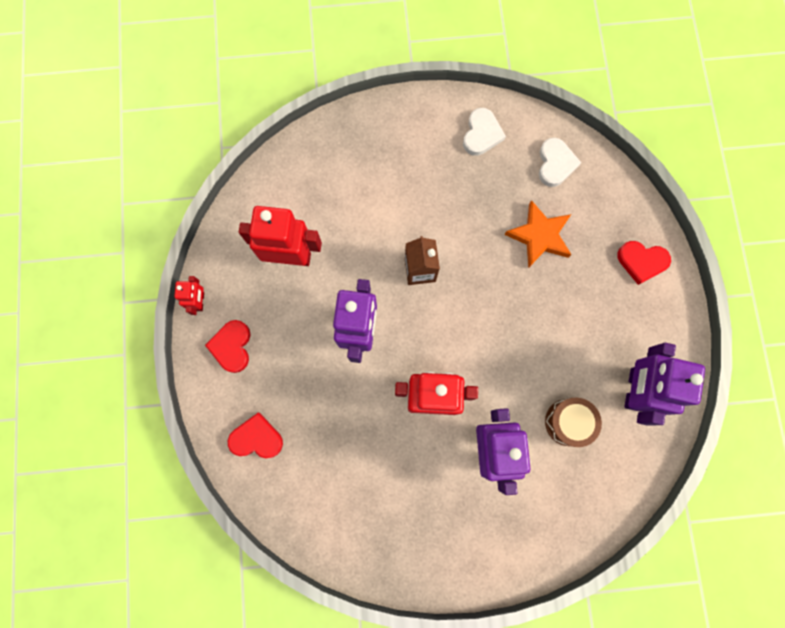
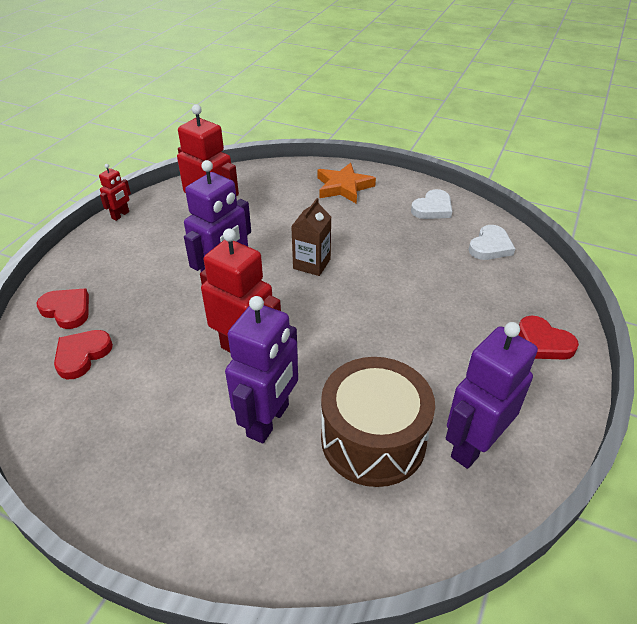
camera: 30 degrees right, 35 degrees down
red heart [205,320,251,373] -> red heart moved to [54,330,113,379]
orange star [504,200,571,268] -> orange star moved to [317,163,376,204]
brown drum [545,398,602,447] -> brown drum [321,357,435,487], size x1.72

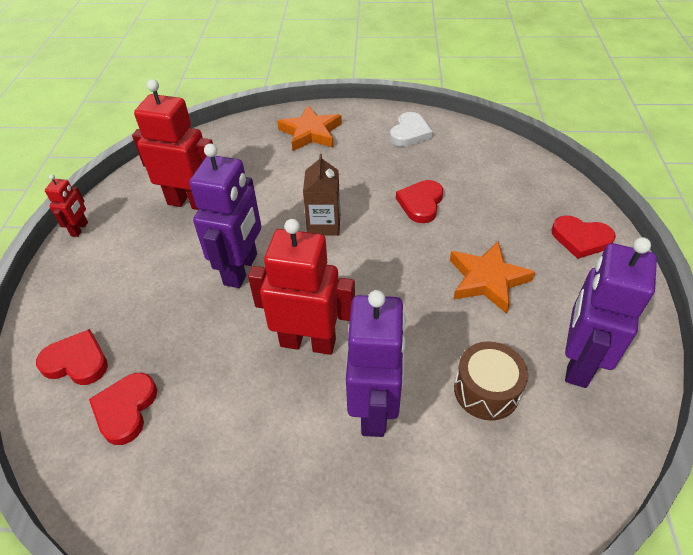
camera: 20 degrees left, 5 degrees up
brown drum [321,357,435,487] -> brown drum [454,341,528,421], size x0.58
white heart [469,225,515,260] -> none
none -> red heart [396,180,443,223]
none -> orange star [450,241,535,314]

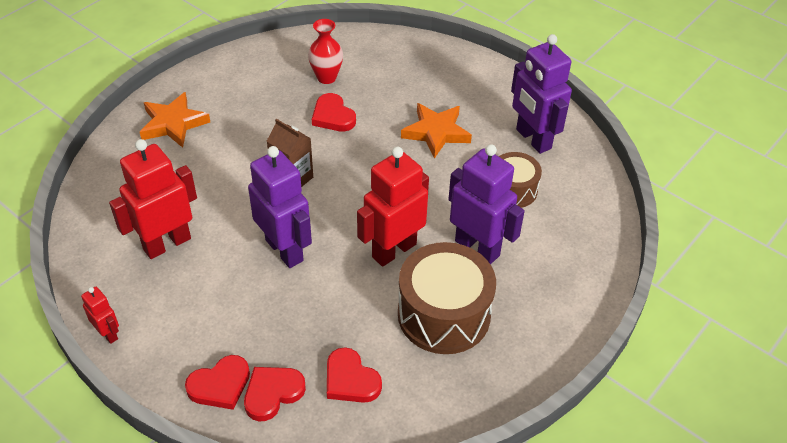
camera: 55 degrees left, 0 degrees up
white heart [390,112,433,147] -> none
red heart [551,215,616,259] -> red heart moved to [185,355,250,410]
none -> red vase [308,19,343,84]
none -> brown drum [398,242,496,354]

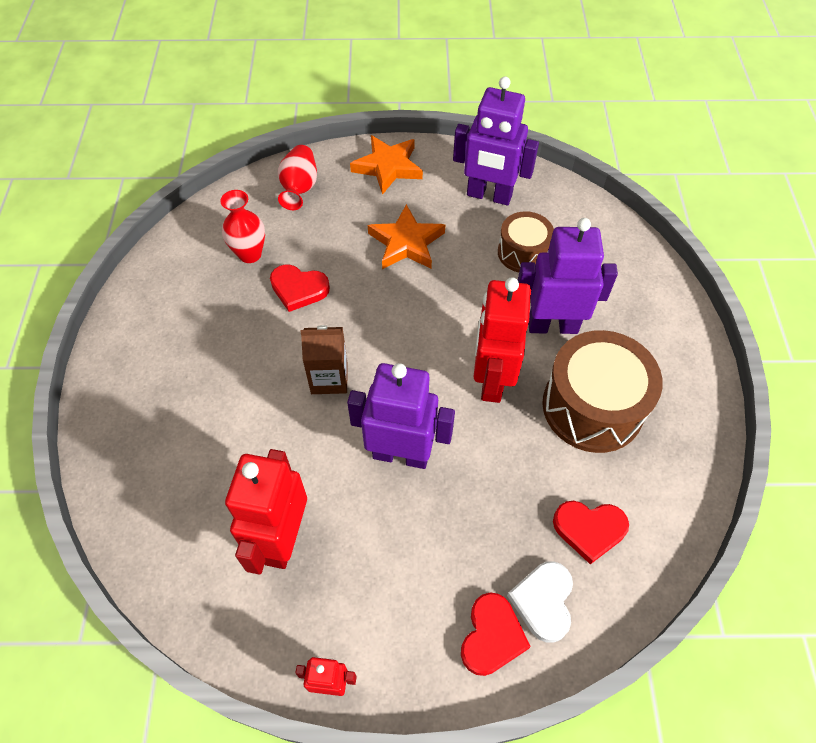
camera: 40 degrees left, 10 degrees up
orange star [140,92,210,148] -> orange star moved to [350,135,423,195]
red heart [244,367,306,421] -> white heart [507,561,573,643]
none -> red vase [278,145,317,210]

